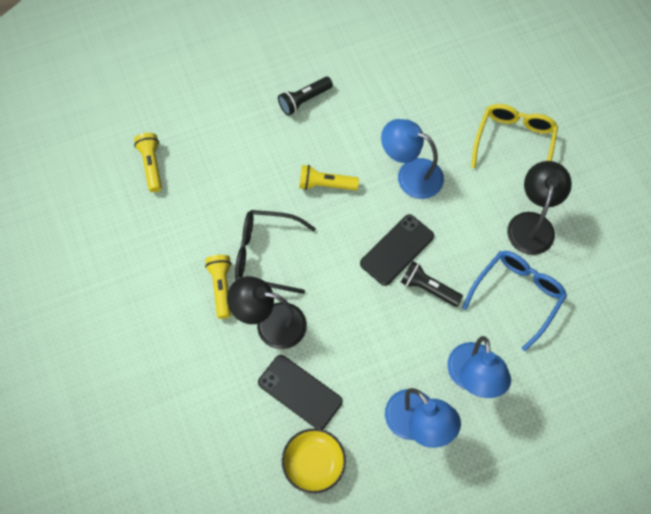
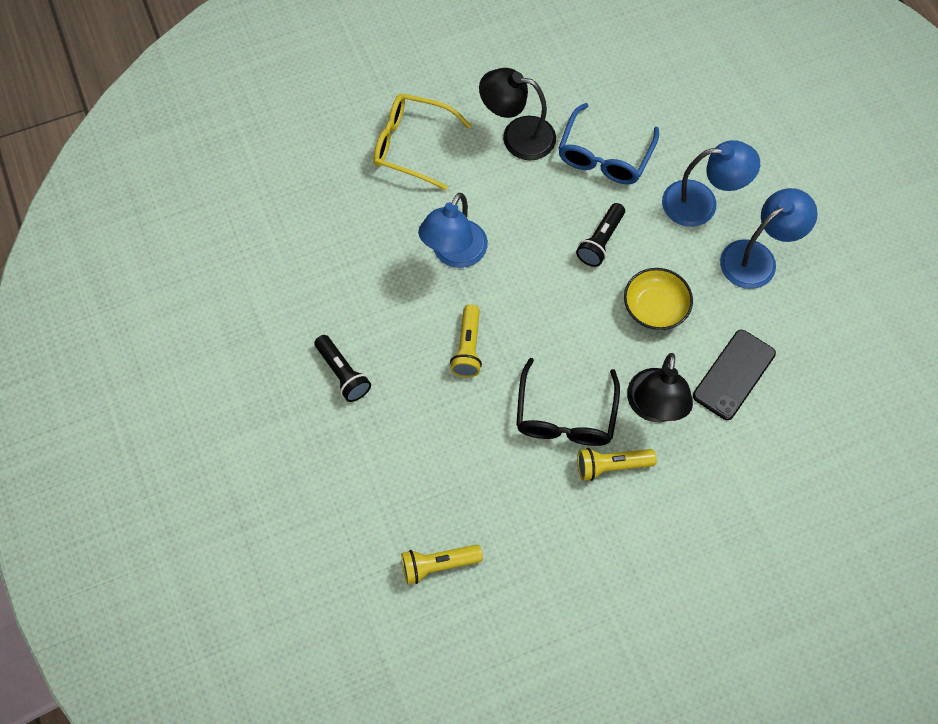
camera: 90 degrees left, 0 degrees up
yellow bowl [282,428,346,494] -> yellow bowl moved to [624,268,693,330]
black phone [360,214,434,286] -> none
blue glasses [462,251,567,351] -> blue glasses turned 105 degrees counterclockwise [558,103,659,185]

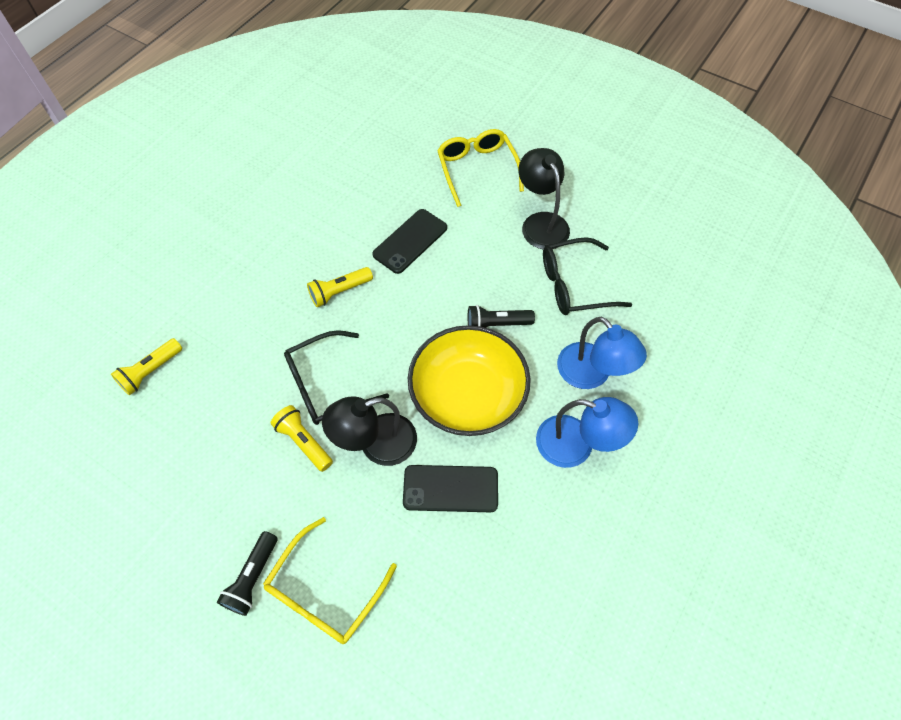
camera: 55 degrees right, 5 degrees down
black flashlight [314,335,371,402] -> black flashlight moved to [217,531,278,616]
yellow flashlight [401,544,483,584] -> yellow flashlight turned 90 degrees counterclockwise [111,338,182,395]
blue lamp [418,193,488,268] -> black phone [372,209,447,274]
blue glasses [558,103,659,185] -> black glasses [543,237,632,315]
yellow bowl [624,268,693,330] -> yellow bowl [408,325,531,436], size x1.79
none -> yellow glasses [263,517,397,644]

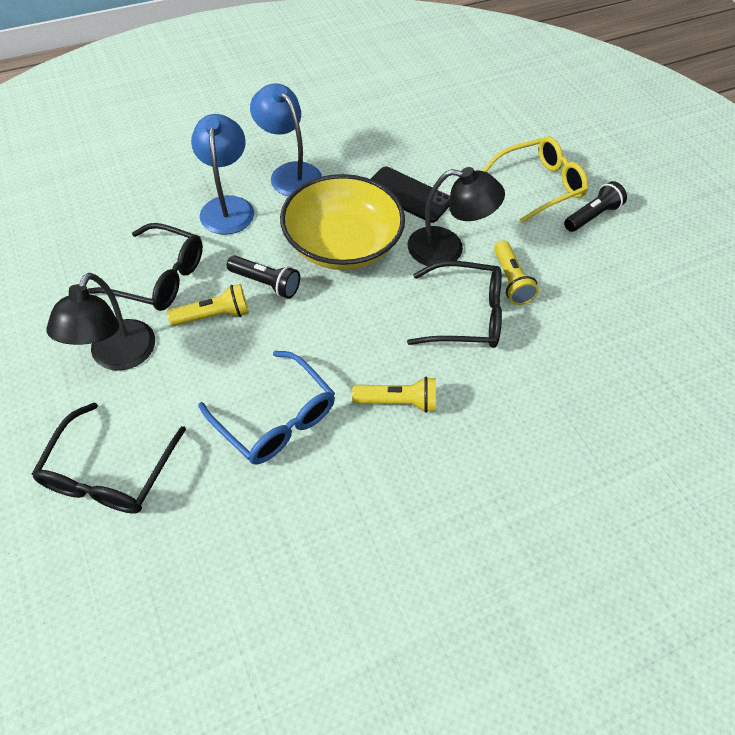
camera: 150 degrees left, 5 degrees down
yellow flashlight [111,338,182,395] -> yellow flashlight moved to [167,284,249,326]
black phone [372,209,447,274] -> blue glasses [198,351,335,465]
yellow glasses [437,129,524,207] -> black glasses [32,403,186,514]

